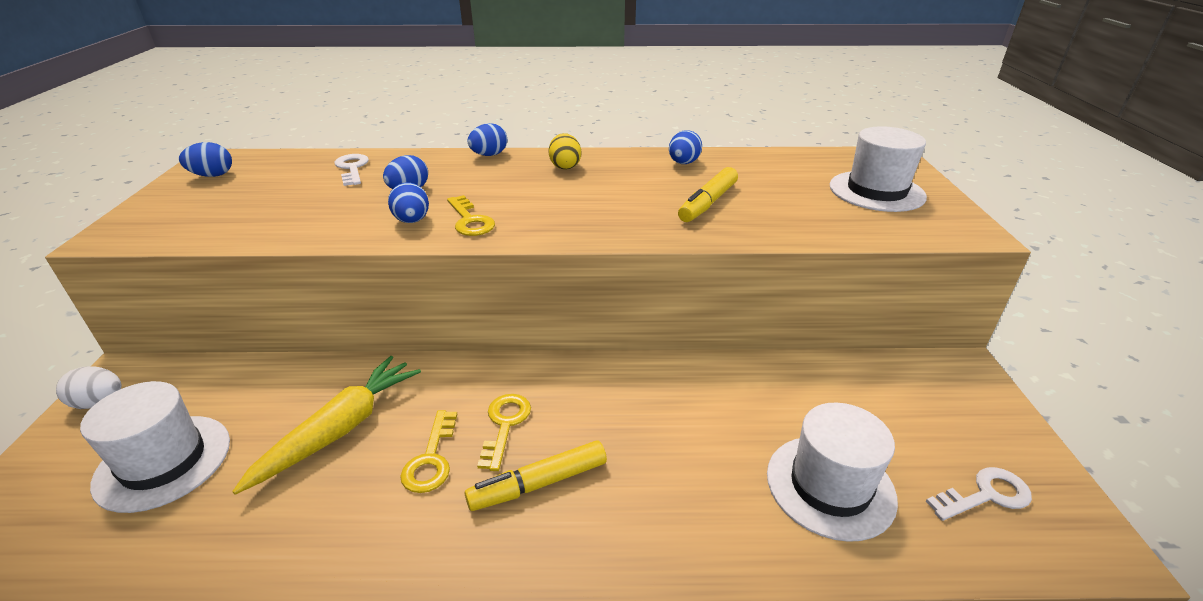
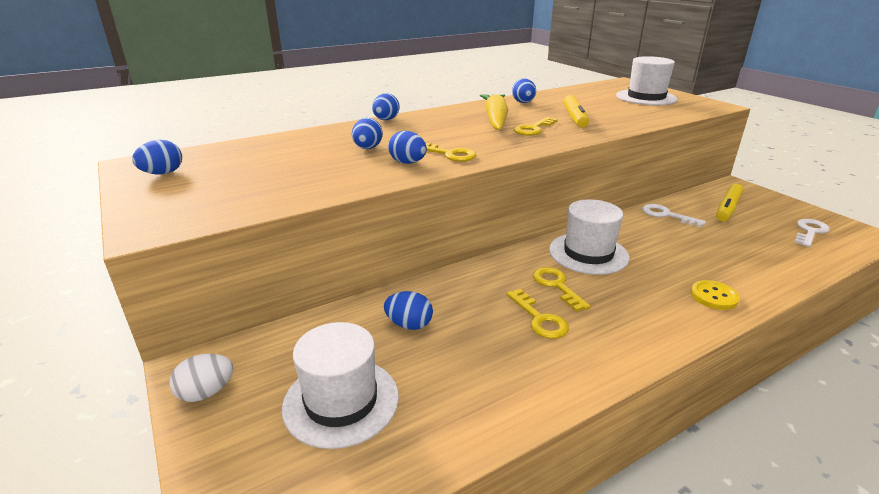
camera: 30 degrees left, 5 degrees down
yellow carrot [232,356,421,495] -> yellow carrot moved to [480,94,508,130]
white key [334,154,369,186] -> white key moved to [642,204,706,228]
yellow marker [465,440,607,511] -> yellow marker moved to [716,184,743,221]
yellow egg [548,133,581,170] -> none
white hat [767,403,898,542] -> white hat moved to [549,199,630,275]
none -> blue egg [384,291,433,330]
none -> yellow key [514,117,557,136]
none -> yellow button [691,280,740,310]

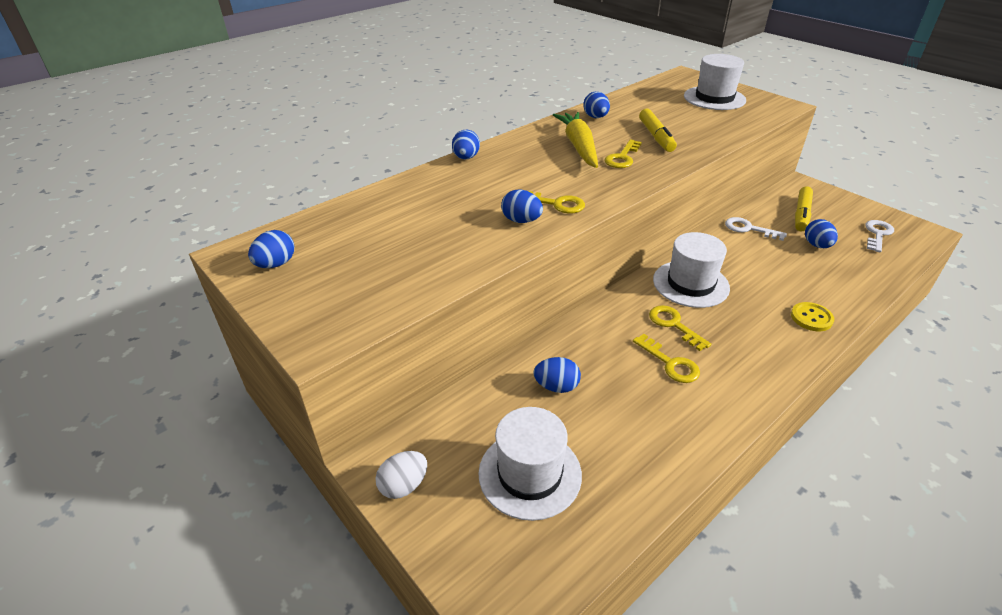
camera: 10 degrees left, 10 degrees up
blue egg [352,118,383,149] -> blue egg moved to [805,219,838,248]

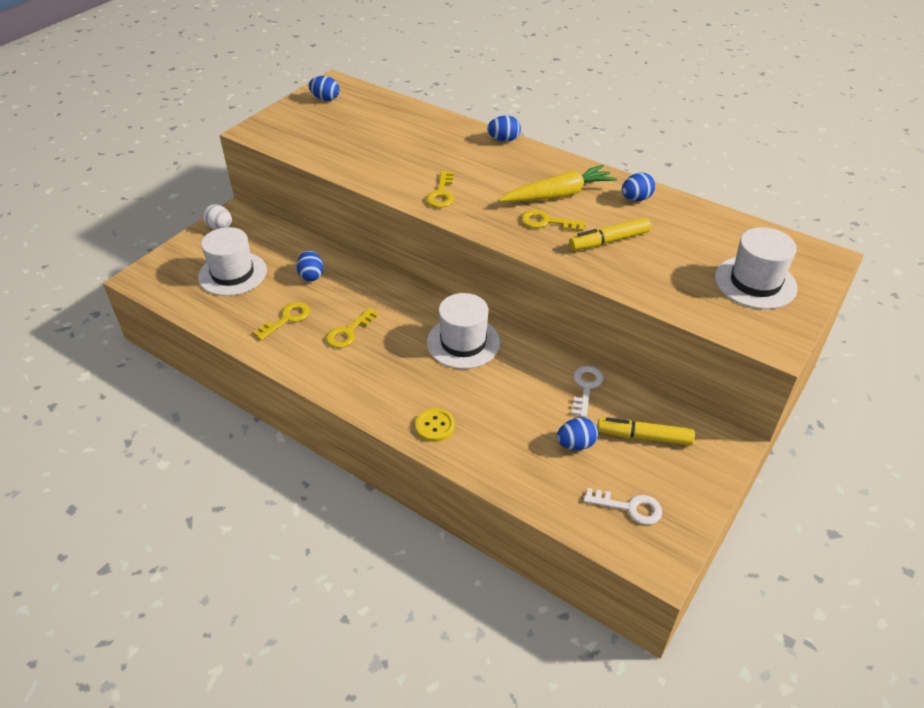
camera: 75 degrees right, 5 degrees up
blue egg [501,190,543,223] -> none
yellow key [649,305,711,351] -> yellow key moved to [253,302,310,340]

